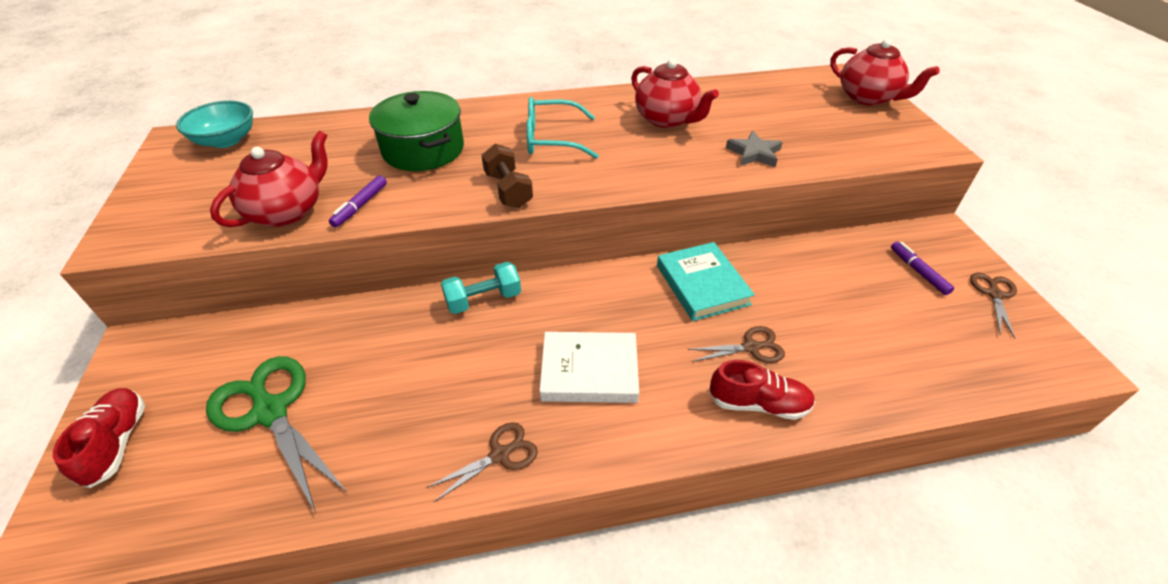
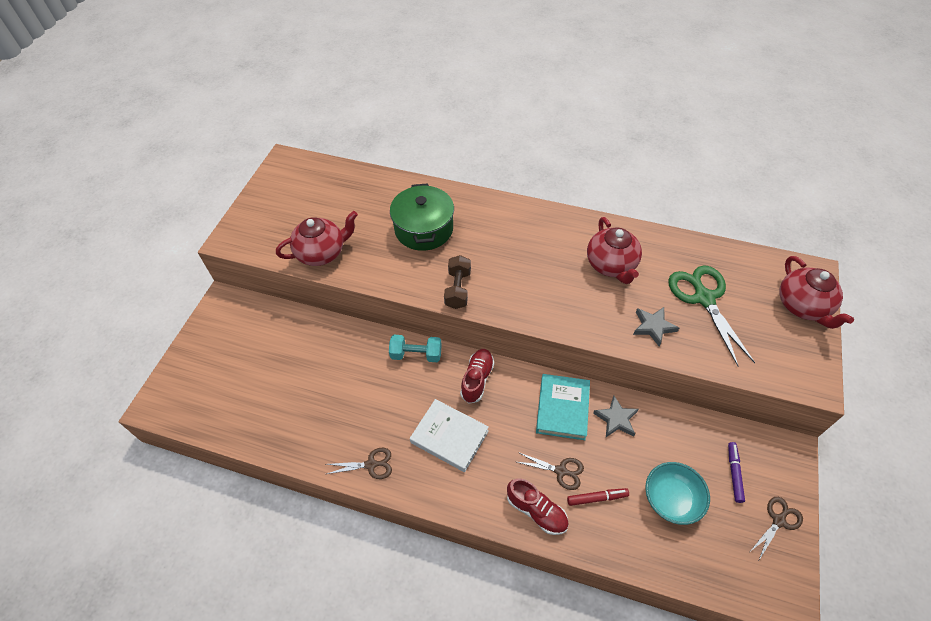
camera: 30 degrees right, 10 degrees up
red shoe [53,388,145,488] -> red shoe moved to [460,349,494,403]
turquoise bowl [176,101,253,148] -> turquoise bowl moved to [645,462,710,525]
green scissors [206,356,348,513] -> green scissors moved to [668,265,755,366]
purple marker [329,175,387,227] -> none
turquoise glasses [527,97,599,159] -> none
none -> red marker [567,488,629,506]
none -> grey star [593,396,639,437]

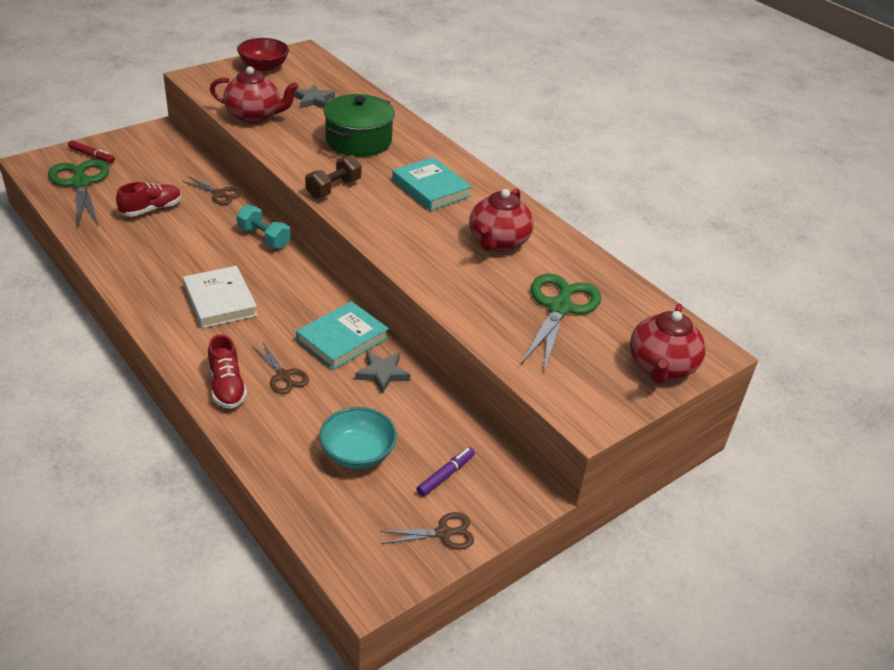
camera: 30 degrees right, 15 degrees down
brown scissors [327,448,392,479] -> brown scissors moved to [182,176,242,205]
red shoe [460,349,494,403] -> red shoe moved to [116,182,182,217]
red marker [567,488,629,506] -> red marker moved to [68,140,115,163]
grey star [633,307,679,347] -> grey star moved to [294,84,335,108]
none -> green scissors [48,159,109,227]
none -> red bowl [237,38,289,71]
none -> turquoise book [392,157,472,211]

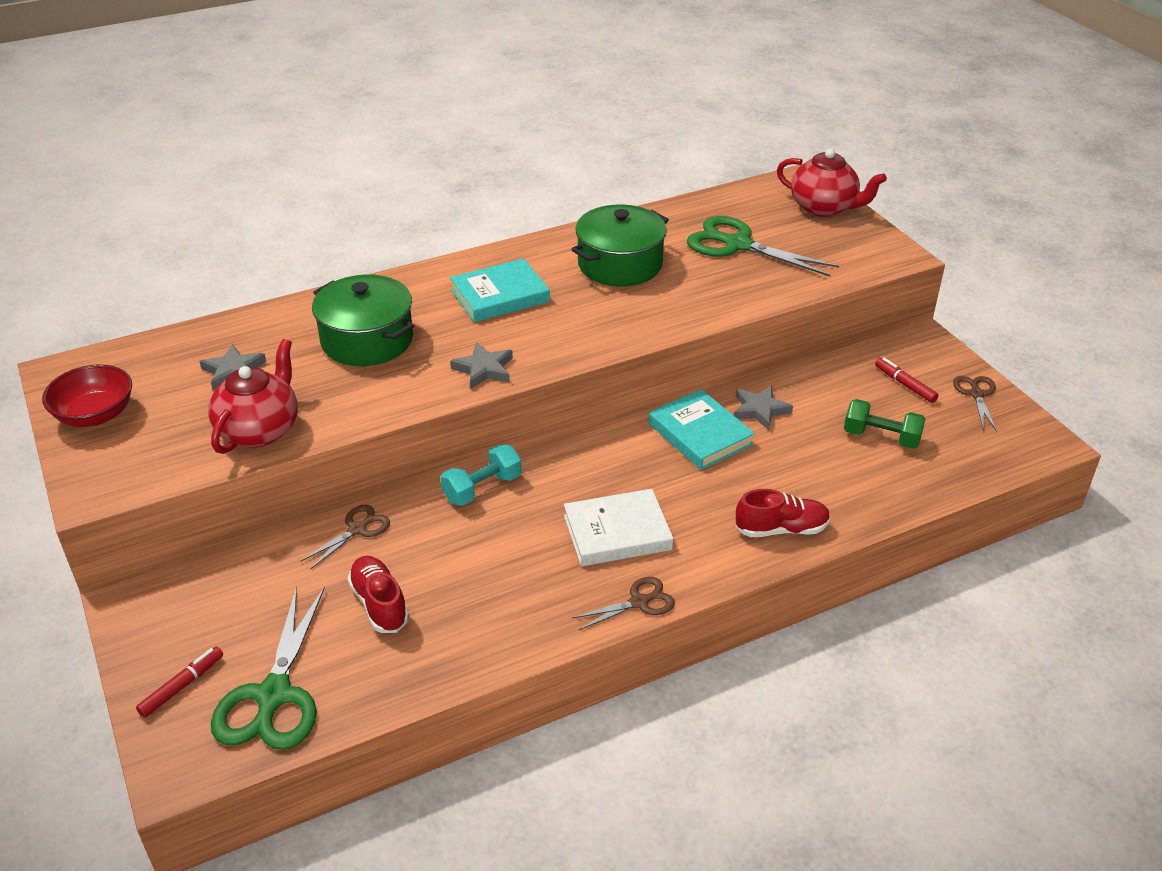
camera: 75 degrees left, 0 degrees up
green scissors [48,159,109,227] -> green scissors turned 75 degrees counterclockwise [211,586,325,750]
brown scissors [252,342,309,394] -> brown scissors moved to [572,577,675,630]
brown dumbbell [305,155,361,198] -> grey star [450,342,513,389]
turquoise bowl [319,407,397,469] -> green dumbbell [844,399,926,449]
purple marker [416,447,475,497] -> red marker [875,358,939,403]
red teapot [469,189,534,252] -> green pot [571,204,669,287]

